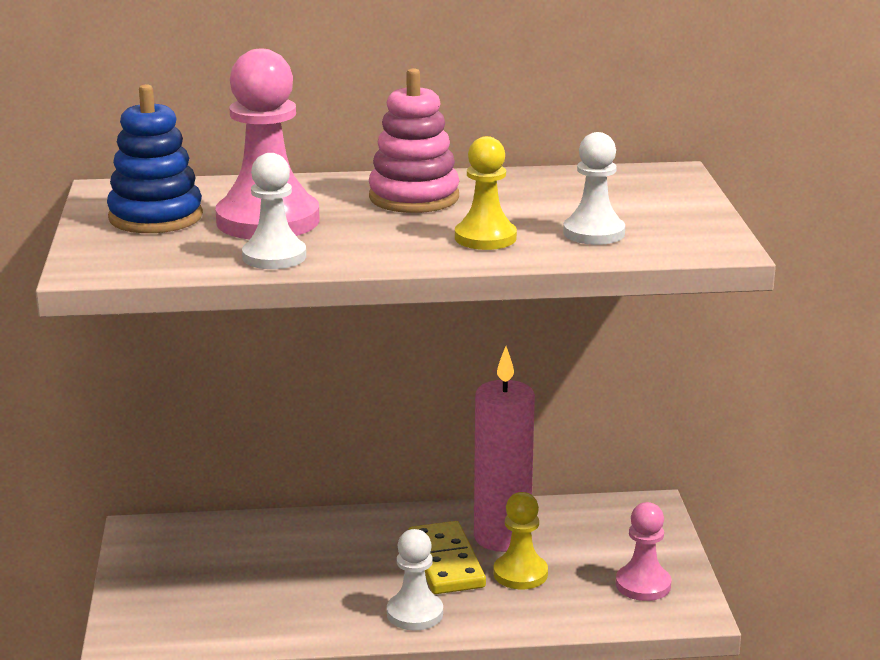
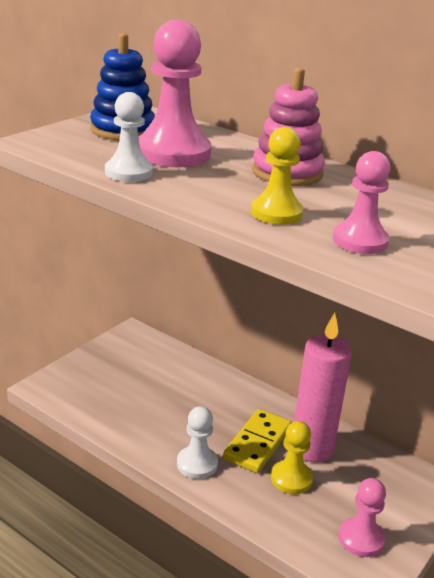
camera: 40 degrees right, 5 degrees up
white pawn [563,132,625,245] -> pink pawn [333,151,391,254]

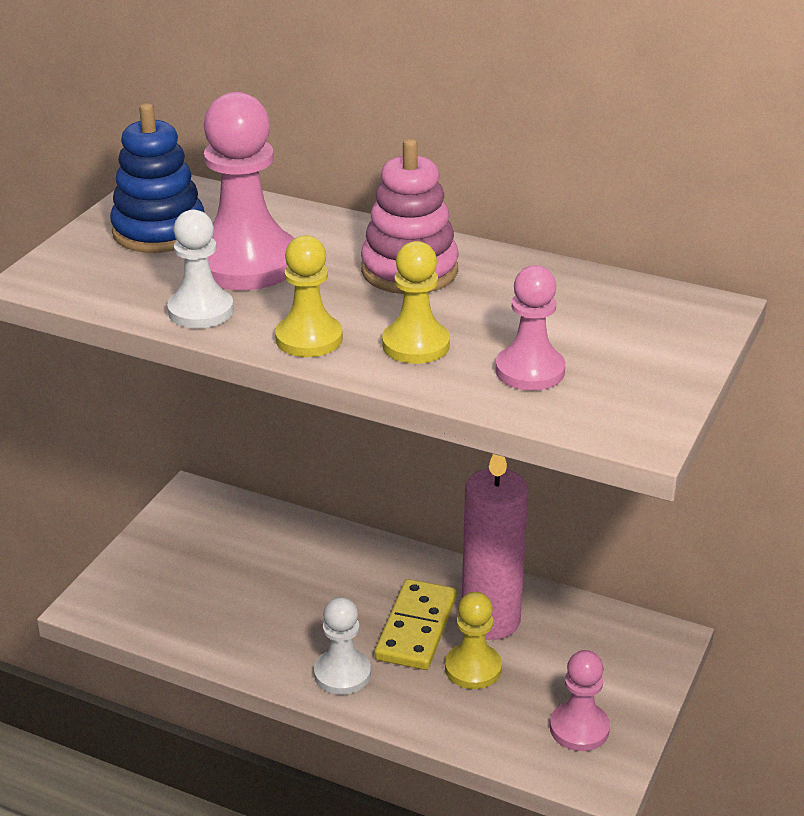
camera: 10 degrees left, 5 degrees up
none -> yellow pawn [275,235,343,357]

